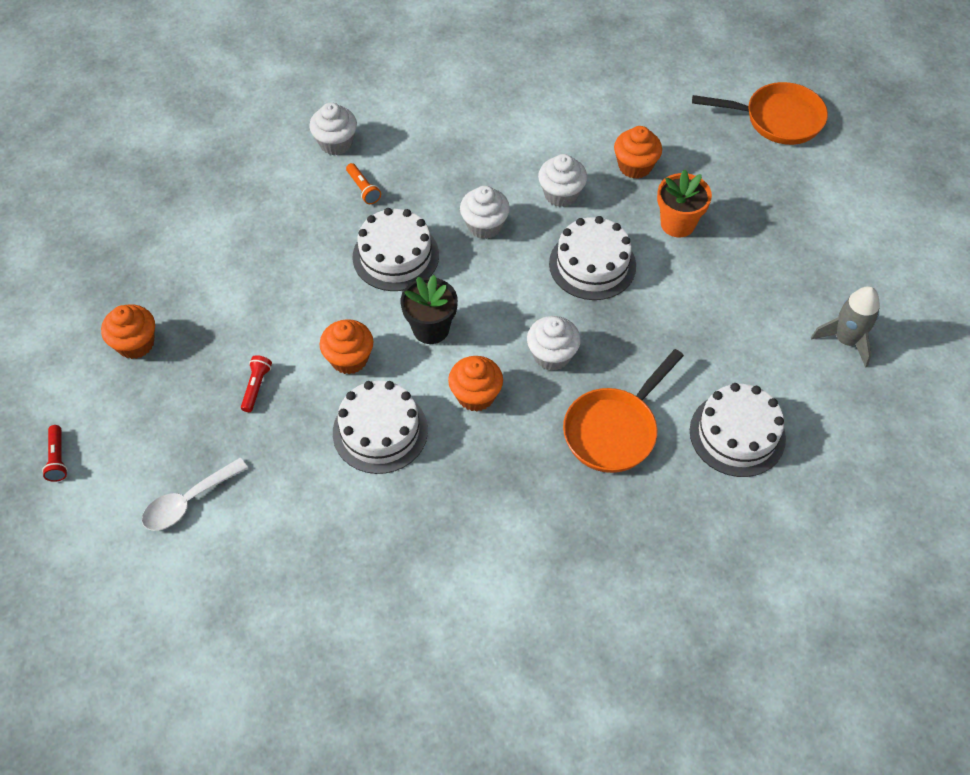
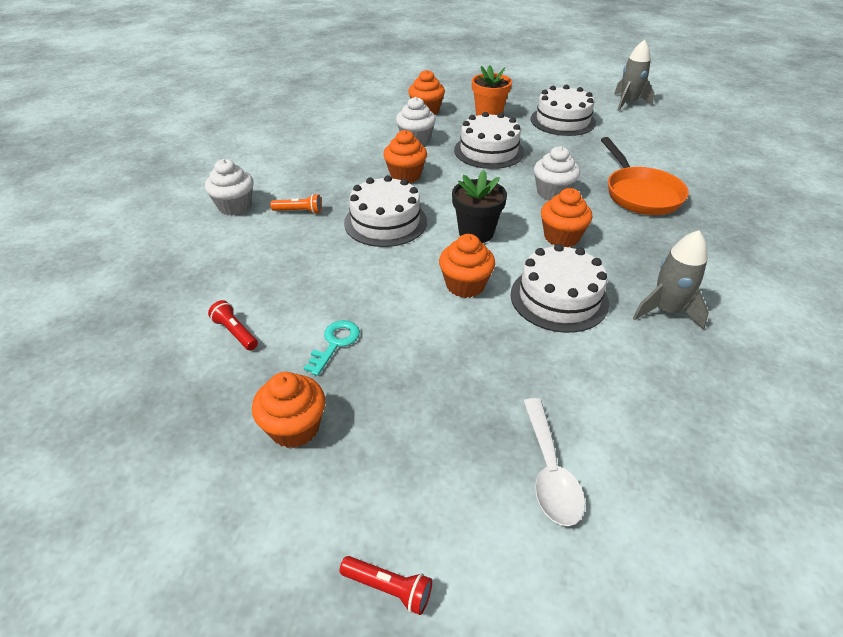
camera: 55 degrees left, 15 degrees down
red flashlight [241,355,272,412] -> red flashlight moved to [208,300,258,350]
white cupcake [460,186,510,239] -> orange cupcake [383,130,427,183]
white cake [690,383,786,477] -> white cake moved to [531,85,596,136]
orange pan [692,82,828,145] -> none
none -> turquoise key [304,320,360,376]
none -> grey rocket [633,230,709,330]

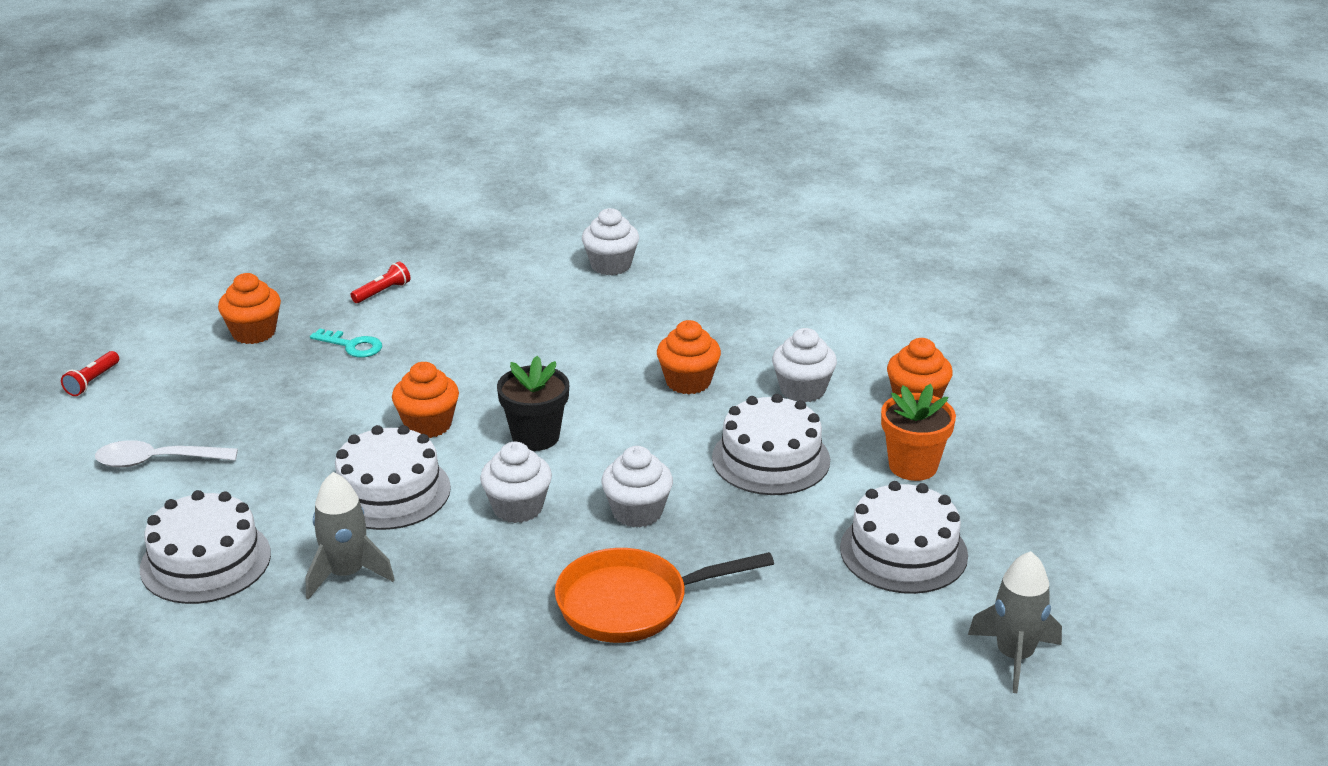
camera: 90 degrees right, 10 degrees down
orange flashlight [270,194,322,214] -> none
white cake [344,175,427,247] -> white cake moved to [140,490,271,604]
orange cupcake [541,188,592,247] -> white cupcake [480,442,552,523]

